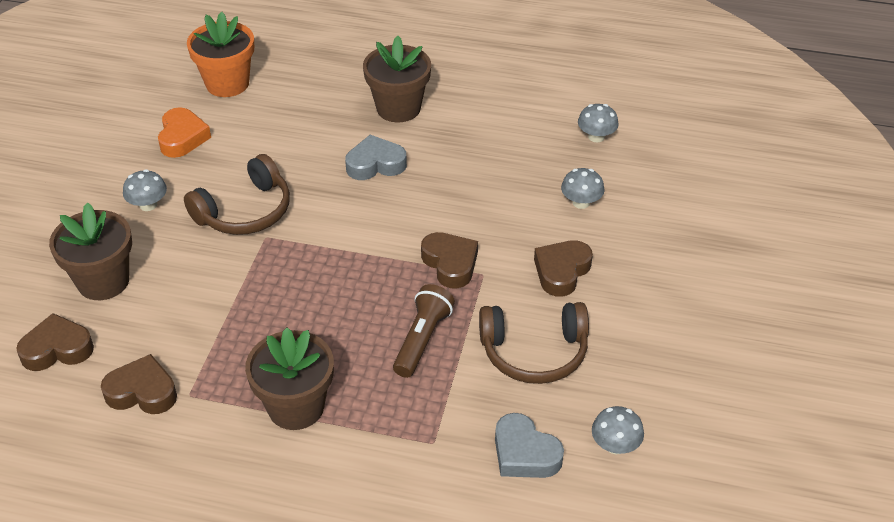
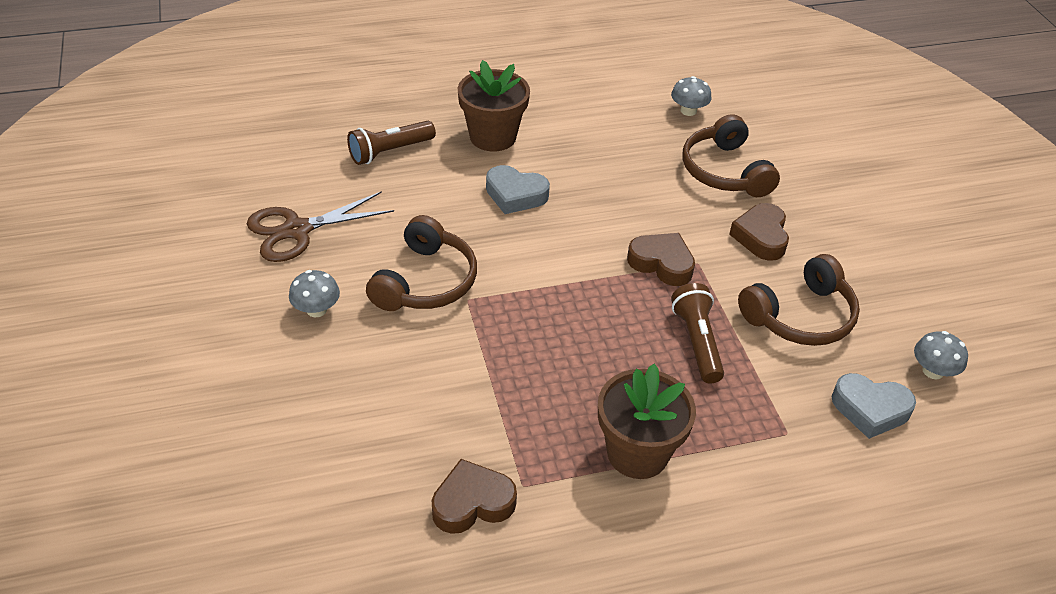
camera: 30 degrees left, 0 degrees up
brown heart [16,313,94,371] -> none
brown flower pot [49,202,132,300] -> none
orange heart [158,107,211,158] -> brown scissors [247,191,394,262]
orange flower pot [187,12,254,97] -> none
grey heart [345,135,407,180] -> grey heart turned 120 degrees counterclockwise [486,165,550,214]
grey mushroom [561,168,605,209] -> brown headphones [682,114,780,197]
none -> brown flashlight [347,121,436,165]

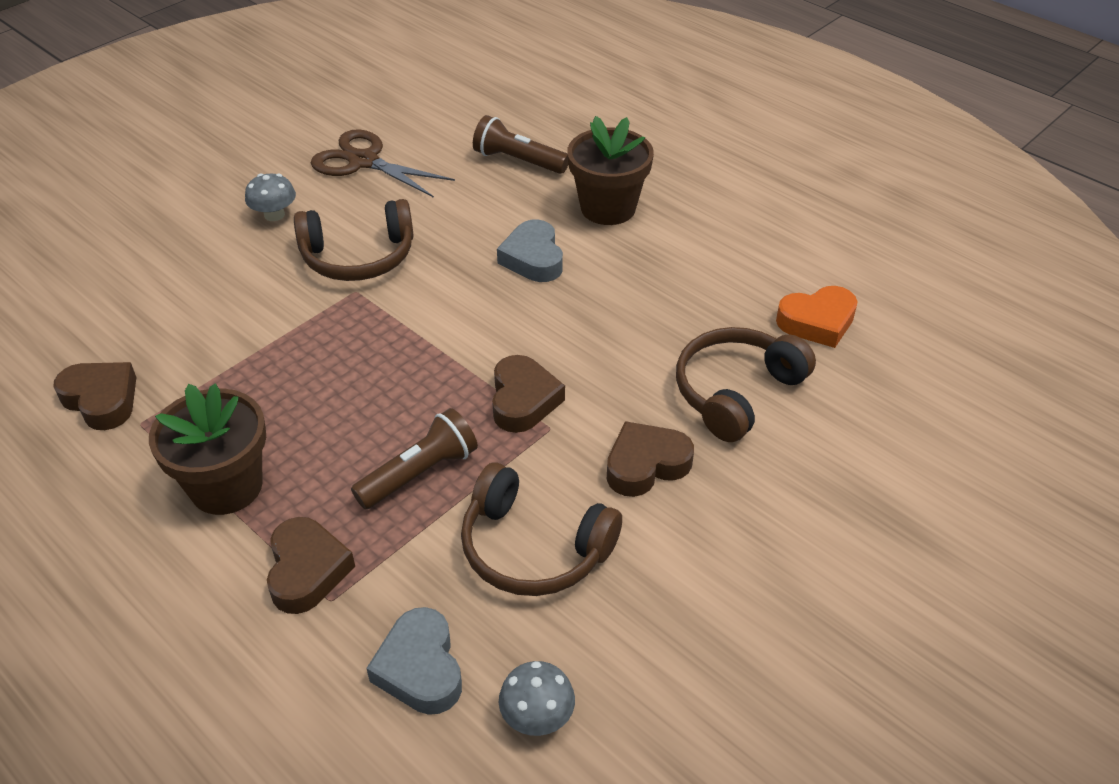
camera: 60 degrees right, 0 degrees up
grey mushroom [671,76,711,116] -> orange heart [776,286,858,348]
none -> brown heart [267,517,355,614]

